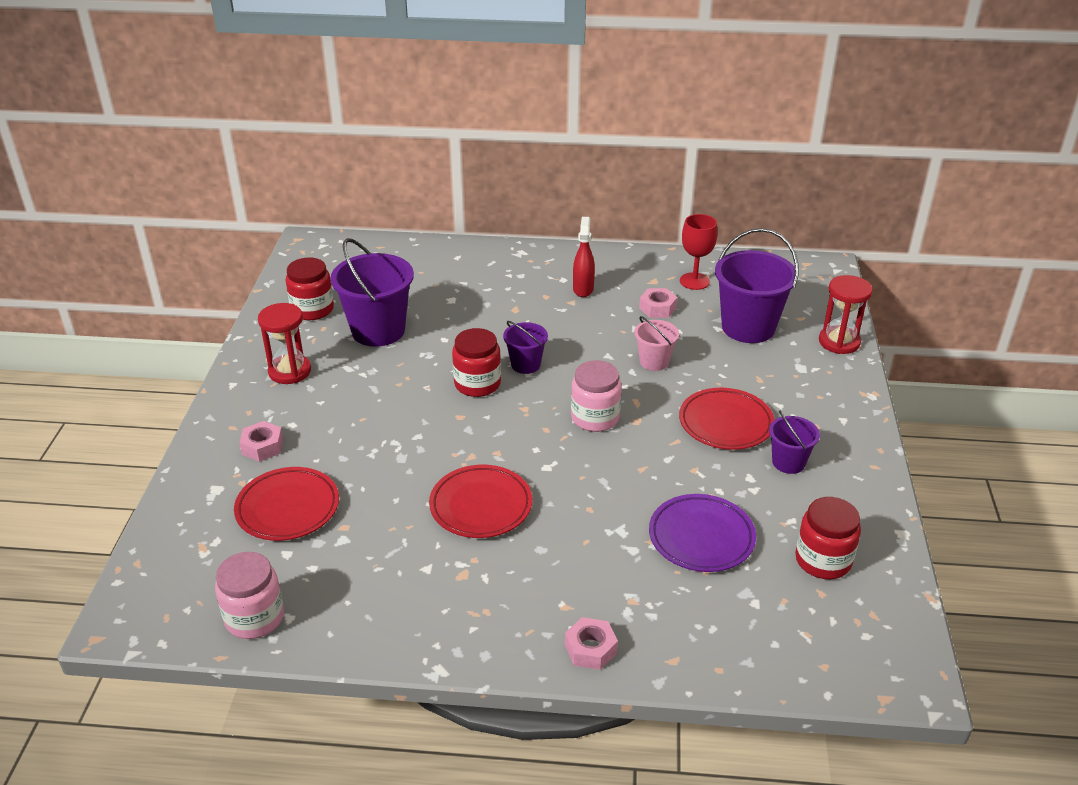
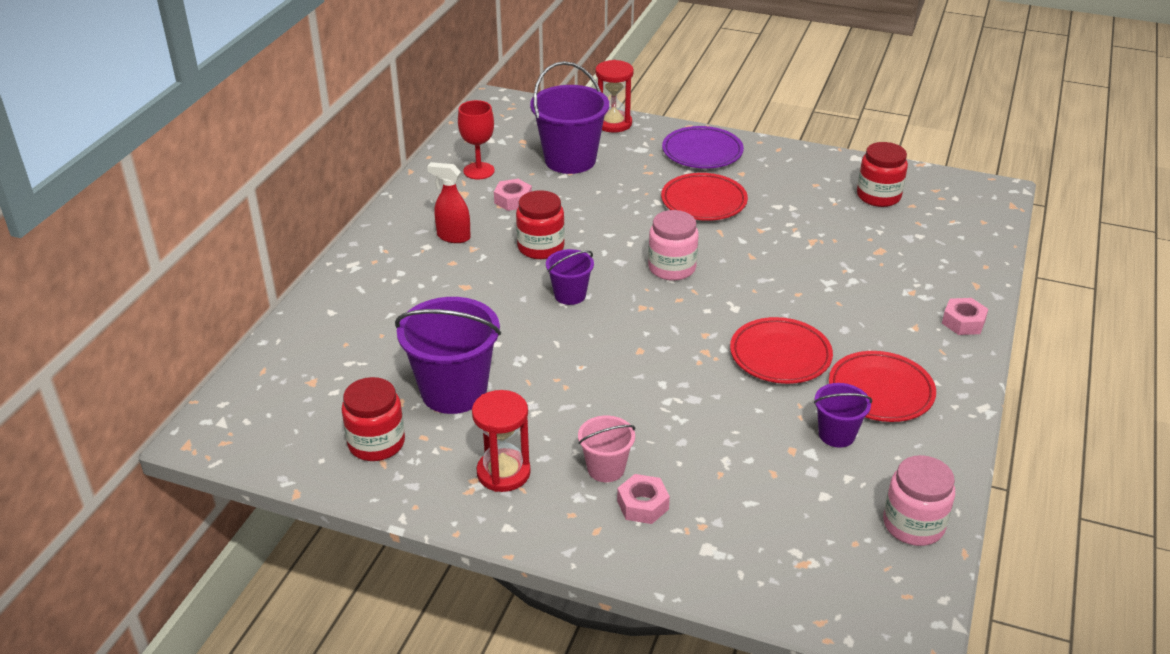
camera: 75 degrees left, 0 degrees up
red plate [234,467,339,541] -> red plate moved to [829,351,936,422]
red jar [452,328,501,397] -> red jar moved to [516,190,565,259]
pink bucket [634,316,679,371] -> pink bucket moved to [578,415,635,482]
purple plate [649,494,756,572] -> purple plate moved to [662,126,744,169]
purple bucket [769,410,820,474] -> purple bucket moved to [814,383,872,448]

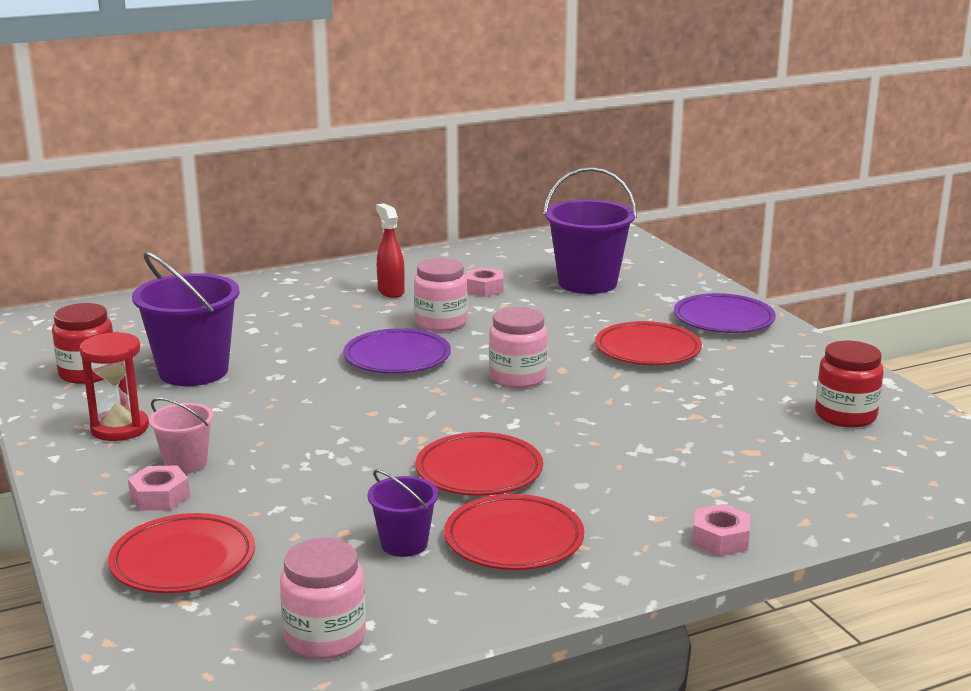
camera: 45 degrees right, 15 degrees down
red goblet [458,100,495,180] -> none
red jar [516,190,565,259] -> pink jar [414,258,468,332]
purple bucket [546,249,594,305] -> purple plate [343,328,451,374]
red hourglass [595,60,634,133] -> none
none -> red plate [108,513,255,593]

